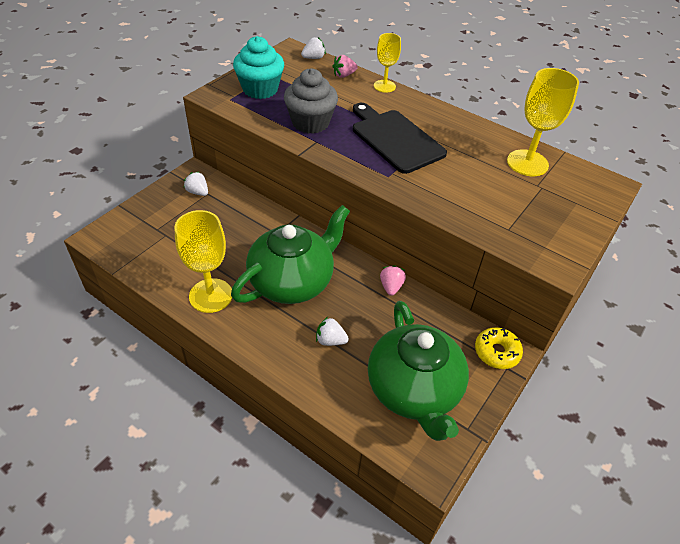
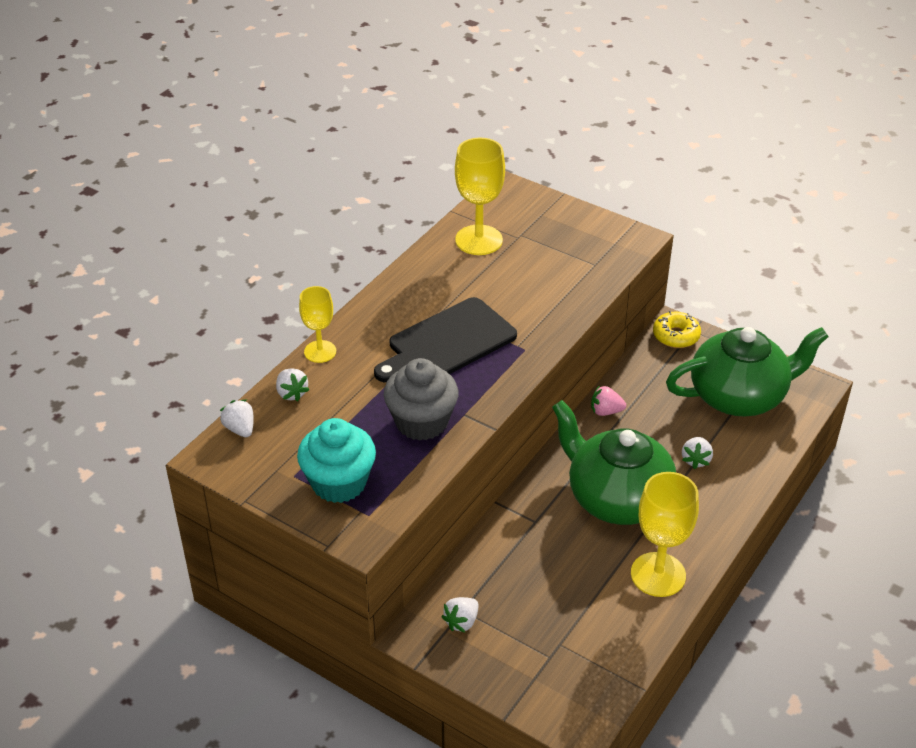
camera: 90 degrees left, 5 degrees down
pink strawberry [332,55,358,78] -> white strawberry [276,368,310,402]

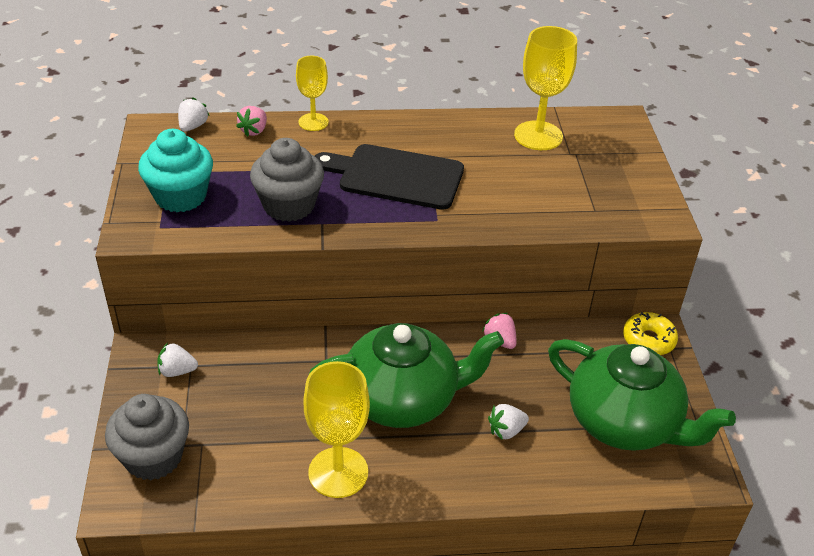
camera: 50 degrees right, 0 degrees up
white strawberry [276,368,310,402] -> pink strawberry [236,106,267,137]
green teapot [552,400,676,525] -> green teapot turned 75 degrees clockwise [309,323,504,428]
none -> grey cupcake [105,394,189,480]

